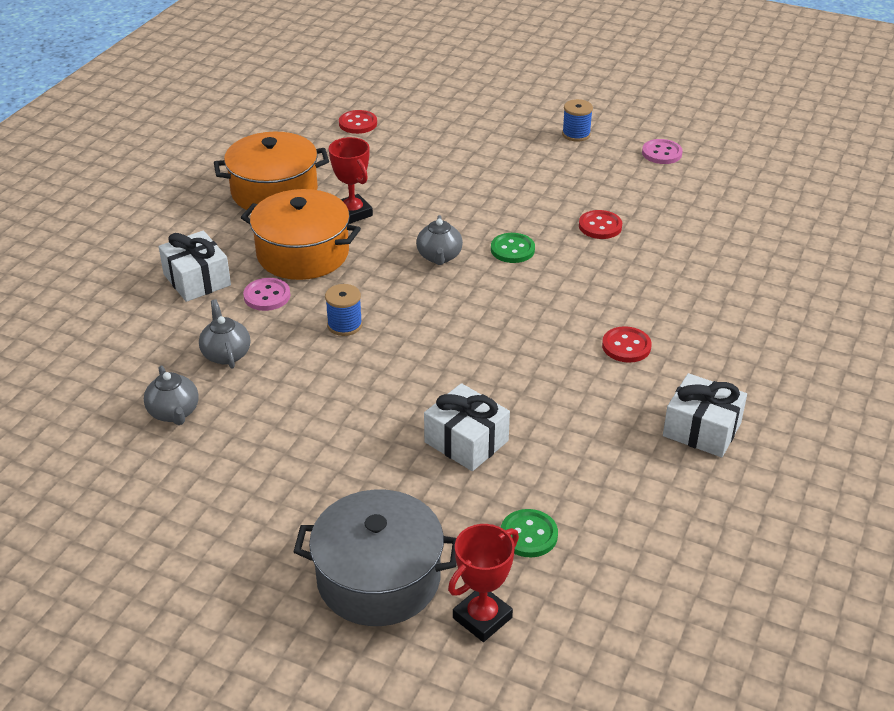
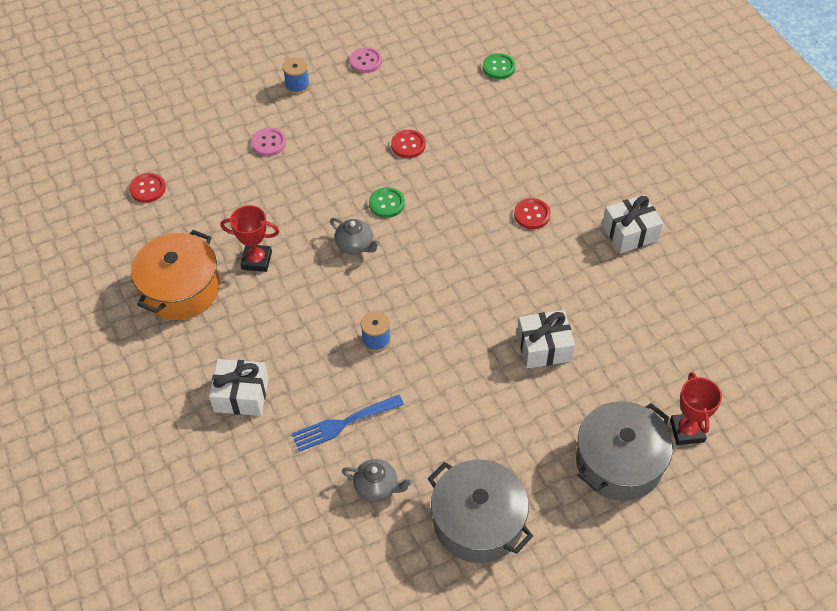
camera: 50 degrees left, 15 degrees up
grey teapot [199,299,250,368] -> blue fork [291,395,404,452]
orange pot [241,189,361,280] -> none
pink button [243,278,291,311] -> pink button moved to [251,128,286,156]
green button [501,509,558,557] -> green button moved to [483,53,516,79]
none -> grey pot [428,460,533,563]

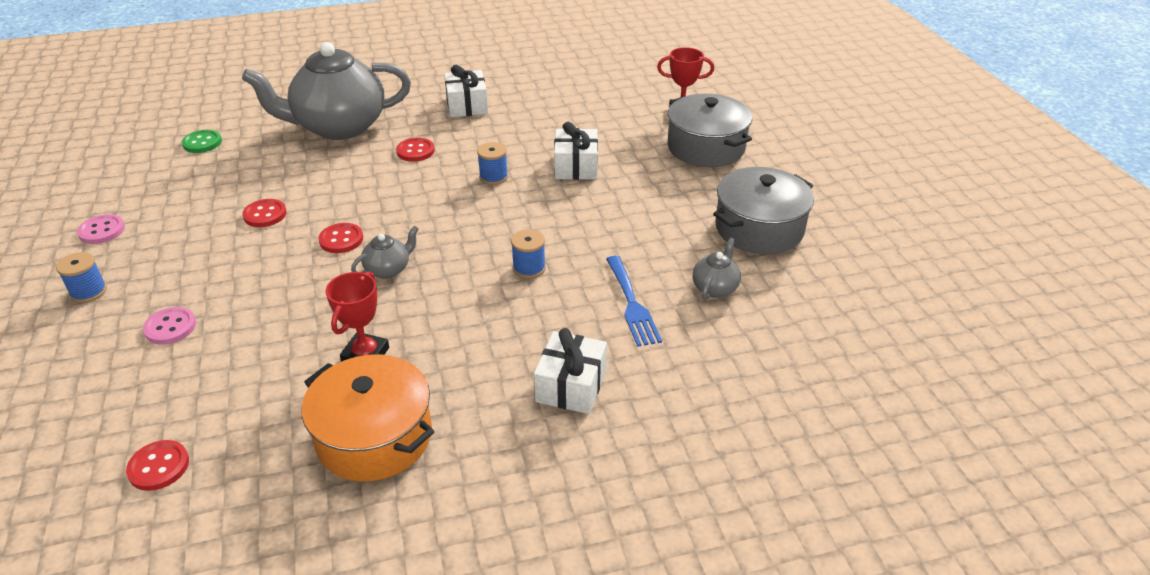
camera: 80 degrees left, 15 degrees down
green button [369,187,405,218] -> red button [318,223,363,253]
none -> grey teapot [242,42,411,140]
none -> blue spool [477,142,508,185]

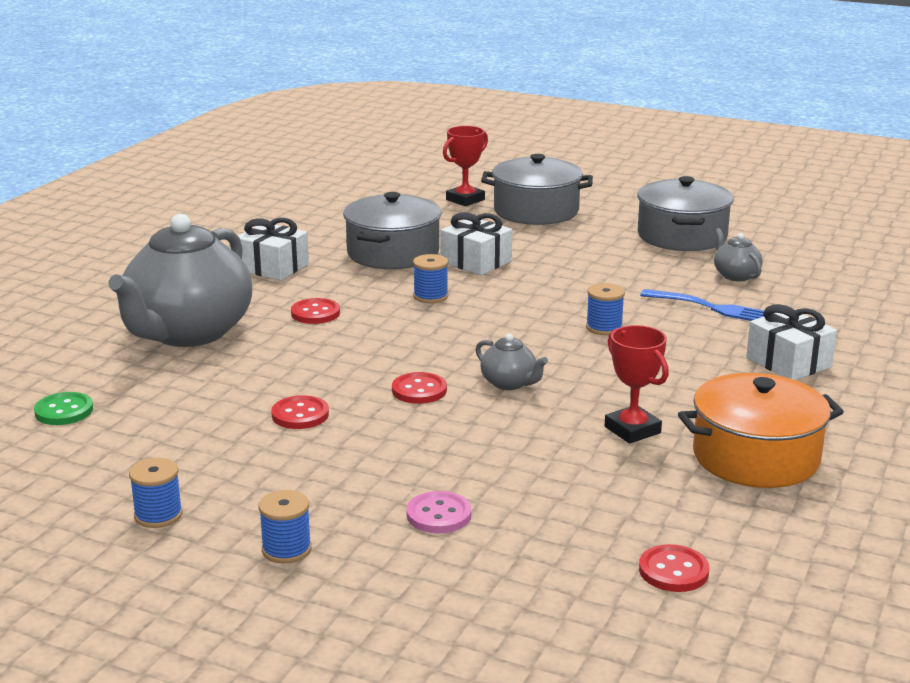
camera: 50 degrees left, 15 degrees down
pink button [77,214,125,244] -> blue spool [129,458,183,528]
grey teapot [351,226,419,279] -> grey teapot turned 135 degrees clockwise [475,334,548,390]
none -> grey pot [343,192,442,269]

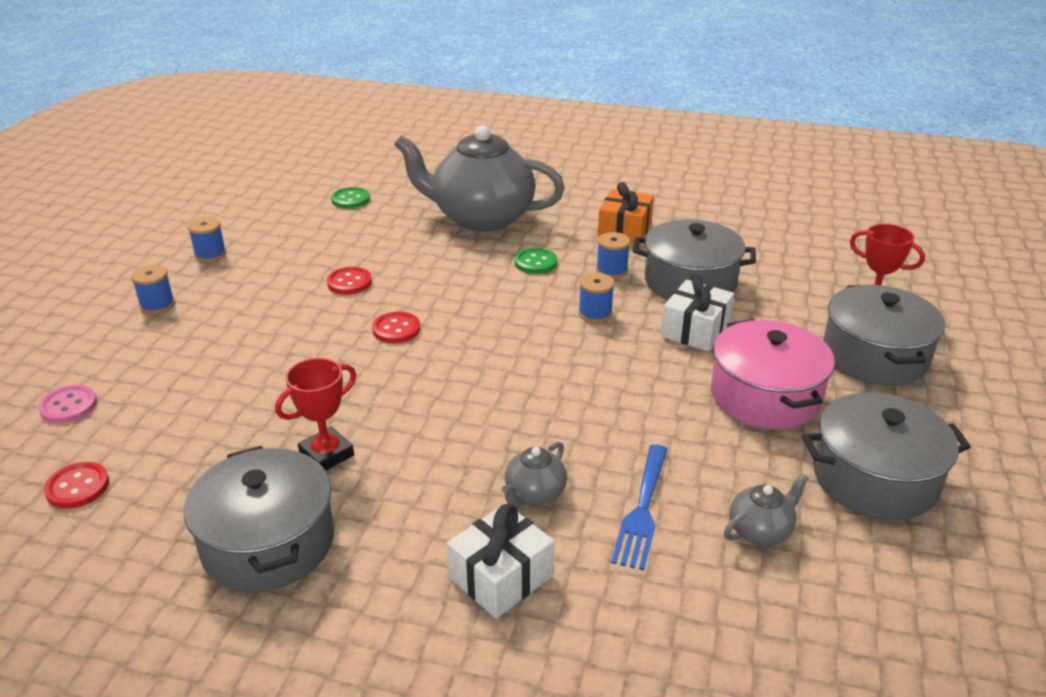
camera: 80 degrees right, 10 degrees up
white gift [238,218,309,280] -> orange gift [598,182,654,245]
red button [291,298,340,324] -> green button [515,248,557,274]
pink button [406,491,471,533] -> pink button moved to [38,385,97,424]
grey teapot [475,334,548,390] -> grey teapot moved to [502,442,567,507]
blue spool [586,283,625,335] -> blue spool moved to [596,232,630,279]
orange pot [678,373,844,488] -> grey pot [184,446,334,592]
none -> pink pot [711,319,835,429]

